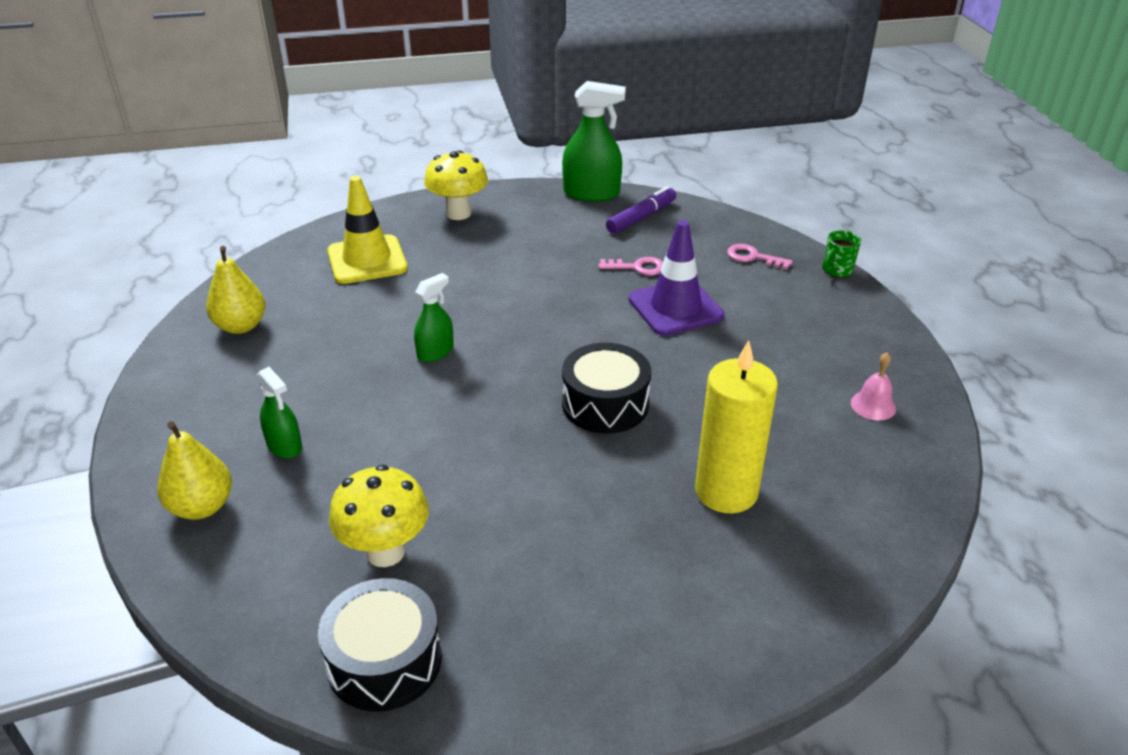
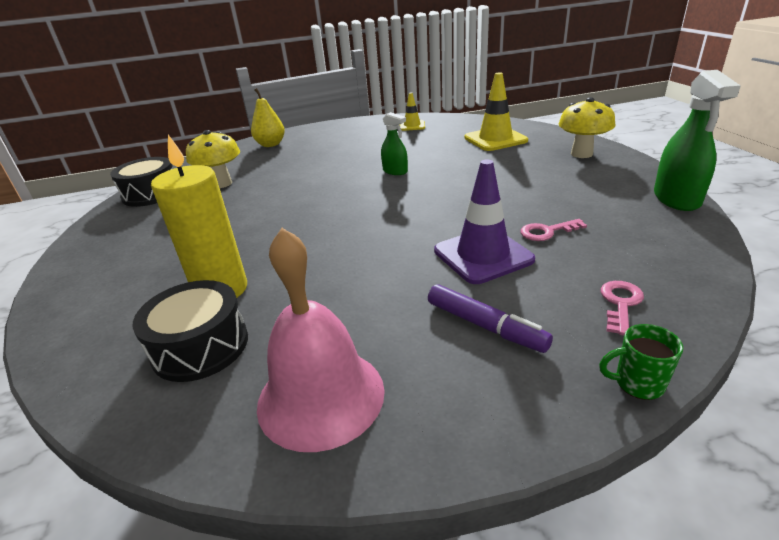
camera: 90 degrees right, 5 degrees down
yellow pear [206,246,266,334] -> yellow traffic cone [400,92,425,131]
green spray bottle [257,367,302,458] -> none
black drum [562,343,651,434] -> black drum moved to [132,280,248,382]
pink key [599,257,663,275] -> pink key turned 75 degrees clockwise [520,219,587,241]
purple marker [606,186,676,234] -> purple marker moved to [428,284,553,353]
green mug [822,230,861,278] -> green mug turned 45 degrees counterclockwise [599,324,683,400]
pink bell [851,352,896,421] -> pink bell [257,228,385,452], size x2.29

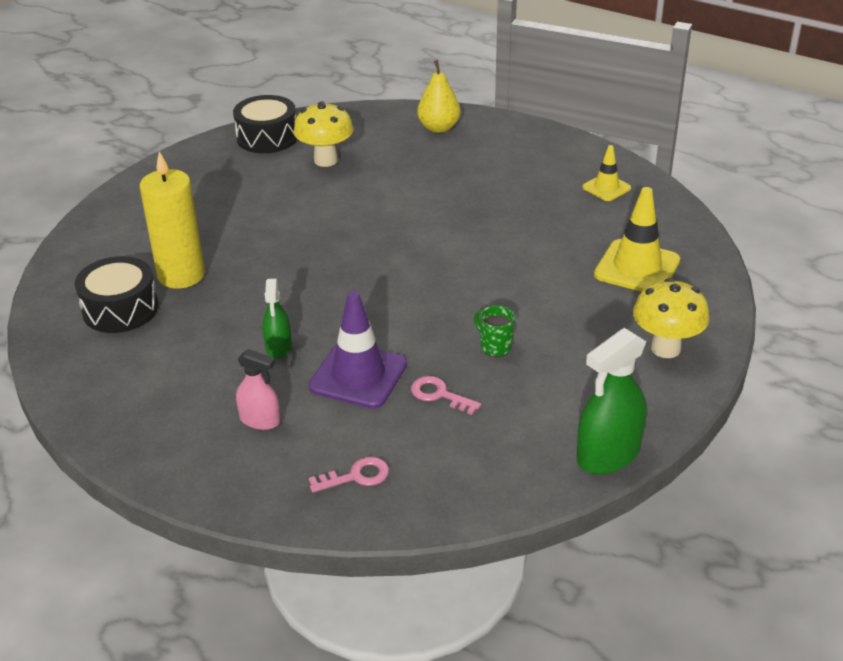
camera: 45 degrees right, 5 degrees up
pink bell [257,228,385,452] -> none
green spray bottle [381,112,408,175] -> green spray bottle moved to [262,279,292,359]
purple marker [428,284,553,353] -> pink spray bottle [236,349,280,430]
green mug [599,324,683,400] -> green mug moved to [474,306,515,357]

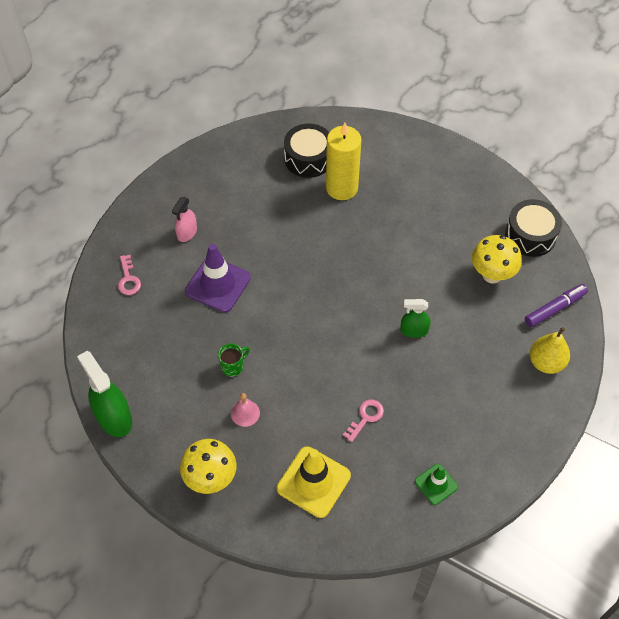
camera: 95 degrees right, 20 degrees up
green spray bottle [262,279,292,359] -> green spray bottle moved to [400,299,431,338]
pink key [411,376,481,415] -> pink key moved to [343,399,384,442]
yellow traffic cone [582,145,631,201] -> green traffic cone [415,464,458,505]
none -> pink bell [231,393,260,427]
none -> purple marker [525,284,588,327]

